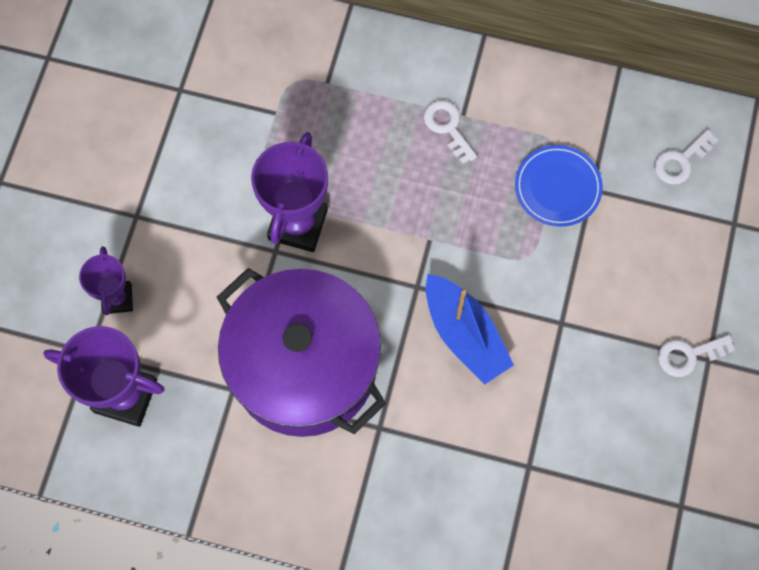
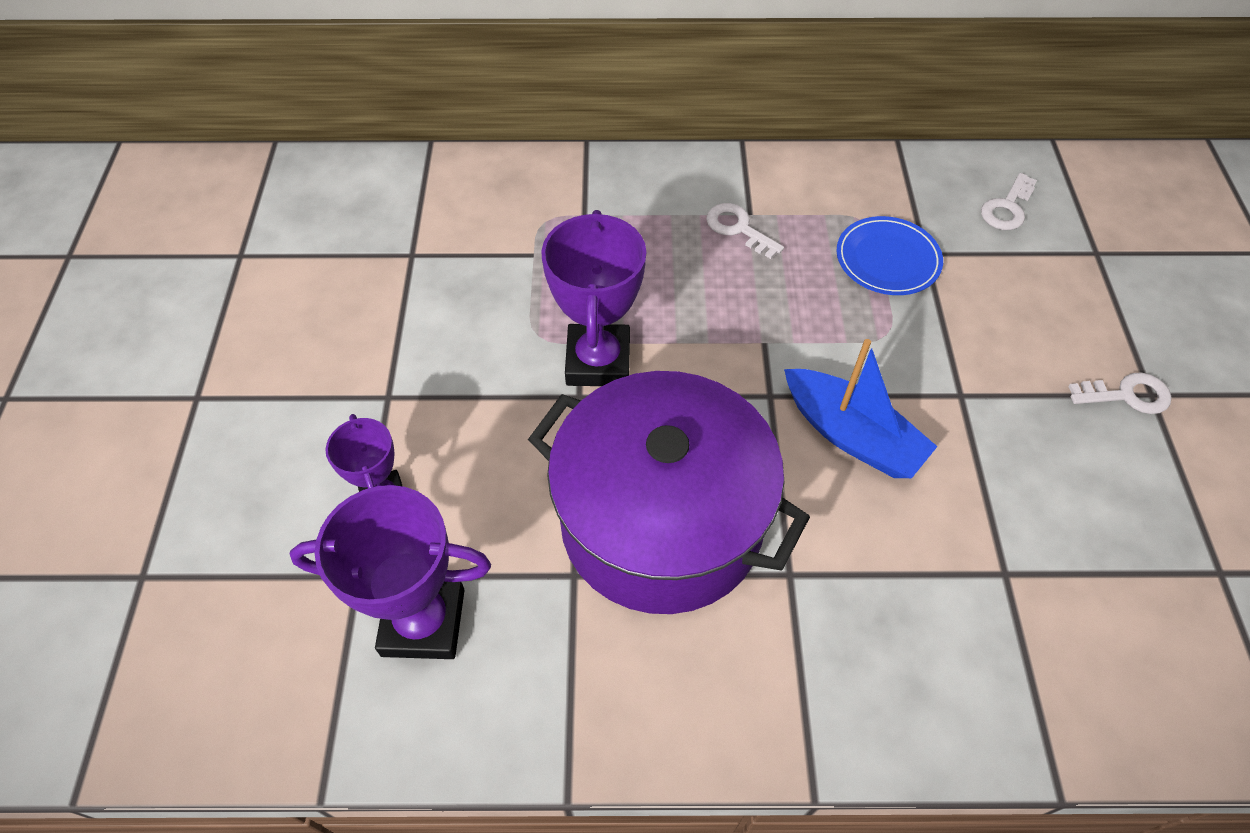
camera: 15 degrees left, 15 degrees down
white key [658,335,735,377] -> white key turned 150 degrees counterclockwise [1068,372,1172,414]

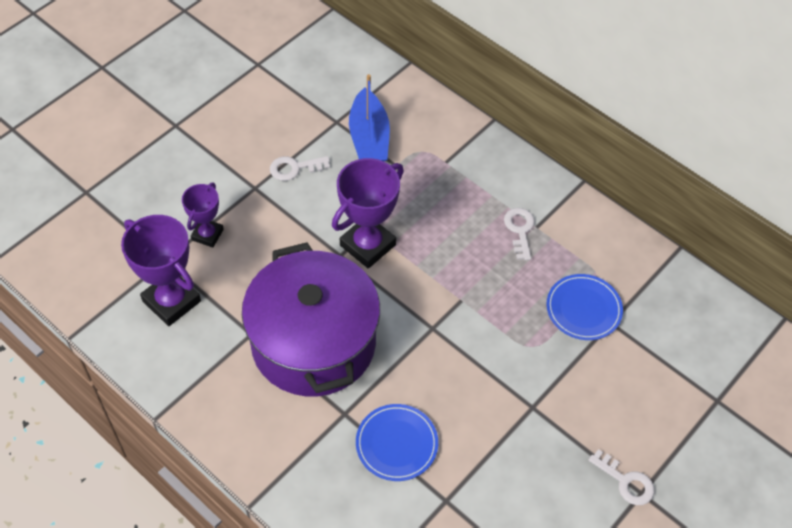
camera: 40 degrees right, 0 degrees up
blue boat [784,339,938,478] -> blue boat moved to [349,74,390,162]
white key [981,173,1037,230] -> white key moved to [270,156,330,181]
none -> blue plate [356,404,438,481]

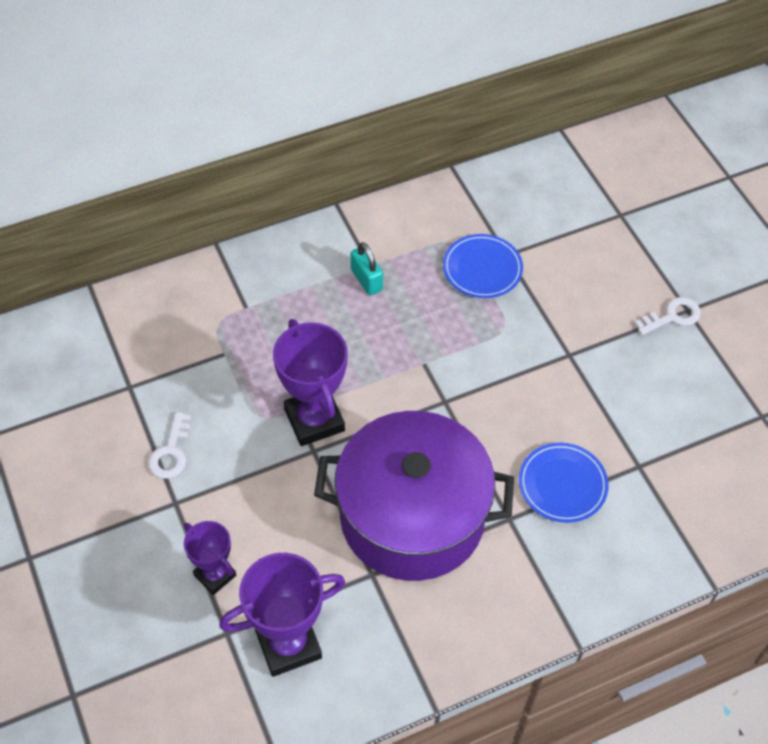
camera: 65 degrees left, 0 degrees up
blue boat [349,74,390,162] -> none
white key [504,208,535,260] -> turquoise padlock [351,242,383,295]

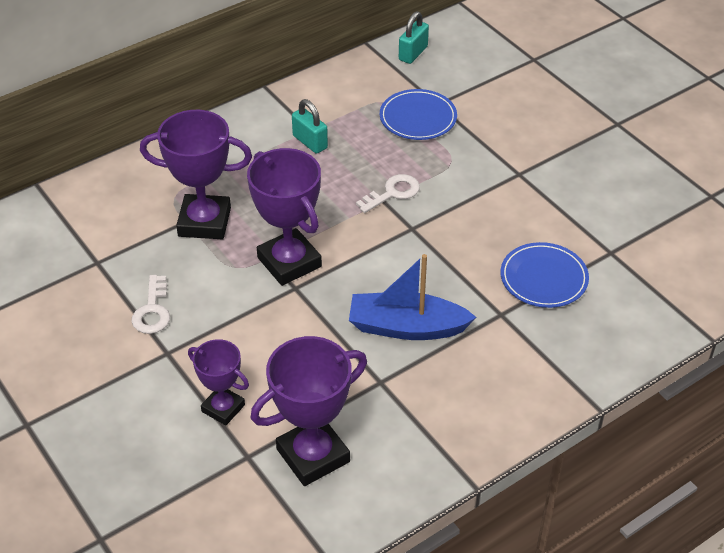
camera: 10 degrees left, 10 degrees down
purple pot [314,411,514,581] -> blue boat [349,254,476,340]
white key [635,297,701,335] -> white key moved to [356,174,420,213]
none -> purple trophy [140,110,252,239]
none -> turquoise padlock [399,11,429,64]

